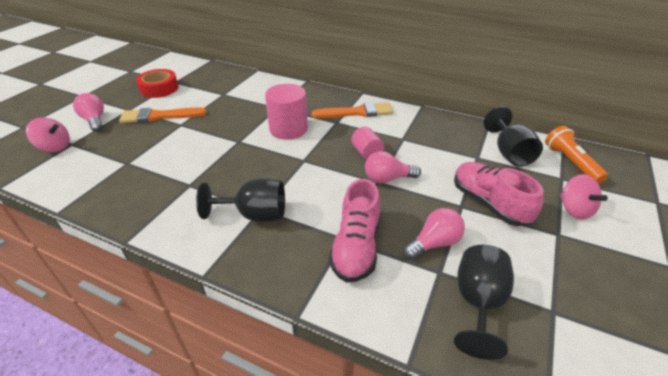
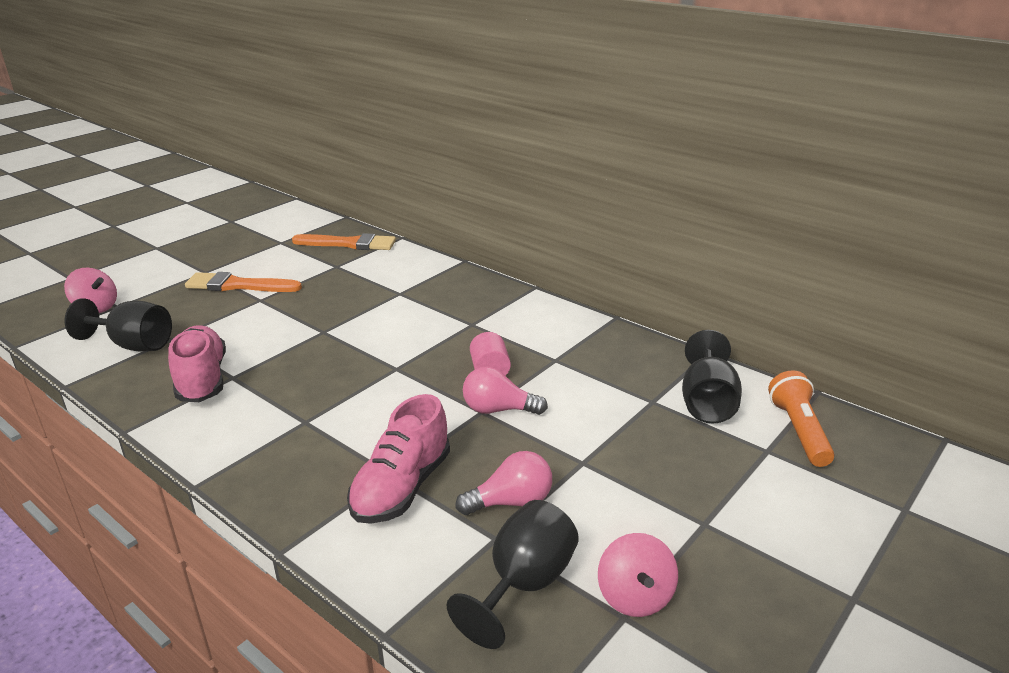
camera: 15 degrees right, 10 degrees down
pink light bulb [73,93,104,132] -> none
red tape [136,69,179,98] -> none
black goblet [196,179,285,222] -> black goblet moved to [65,298,172,351]
pink cylinder [265,84,308,140] -> none
orange brush [311,102,393,118] -> orange brush moved to [292,233,396,250]
pink shoe [454,162,544,226] -> pink shoe moved to [168,325,226,402]
pink spinning top [560,174,608,220] -> pink spinning top moved to [598,533,678,617]

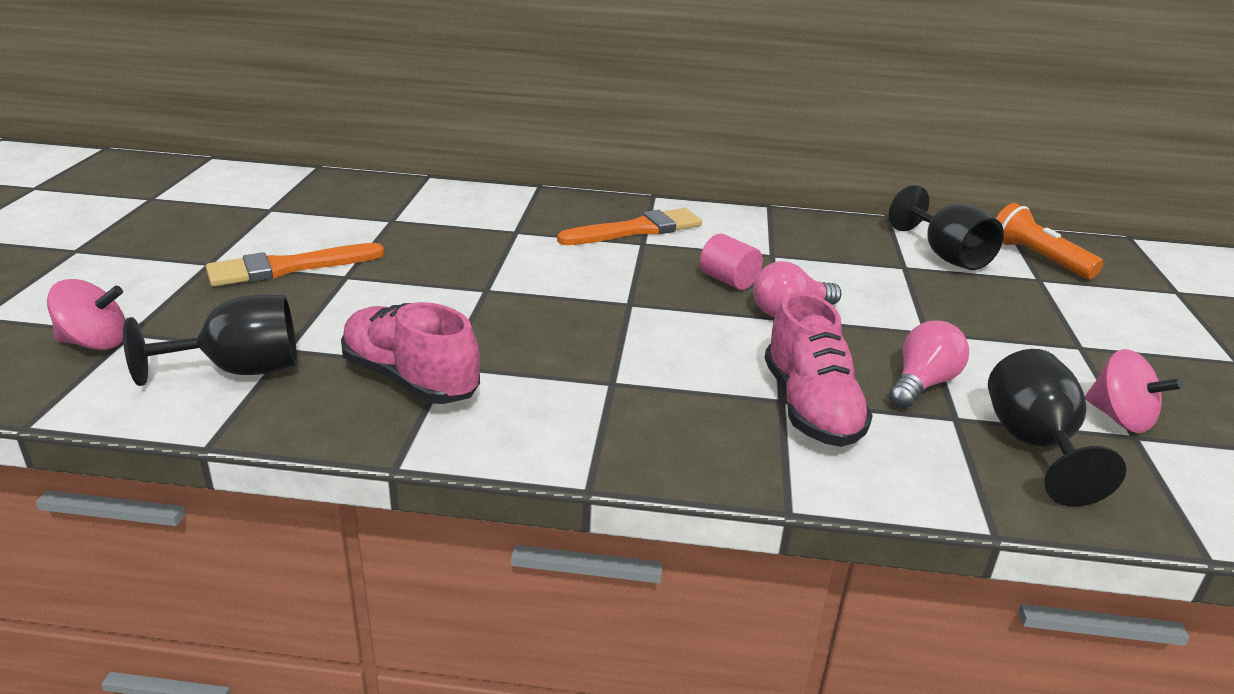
camera: 35 degrees left, 0 degrees up
orange brush [292,233,396,250] -> orange brush moved to [557,208,702,245]

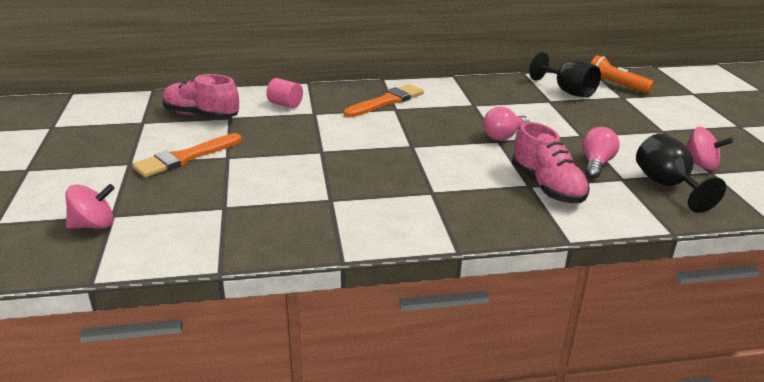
camera: 15 degrees left, 0 degrees up
black goblet [123,295,297,386] -> none
pink shoe [341,302,480,404] -> pink shoe moved to [163,74,239,119]
pink cylinder [700,234,763,290] -> pink cylinder moved to [267,78,303,108]

